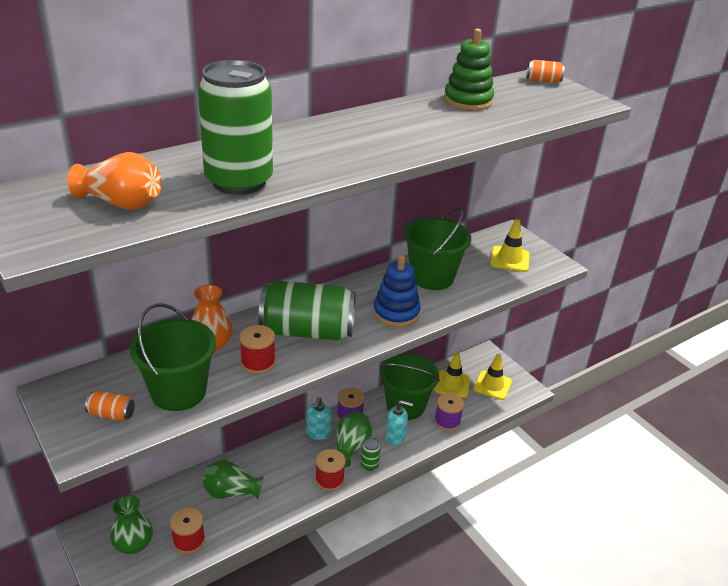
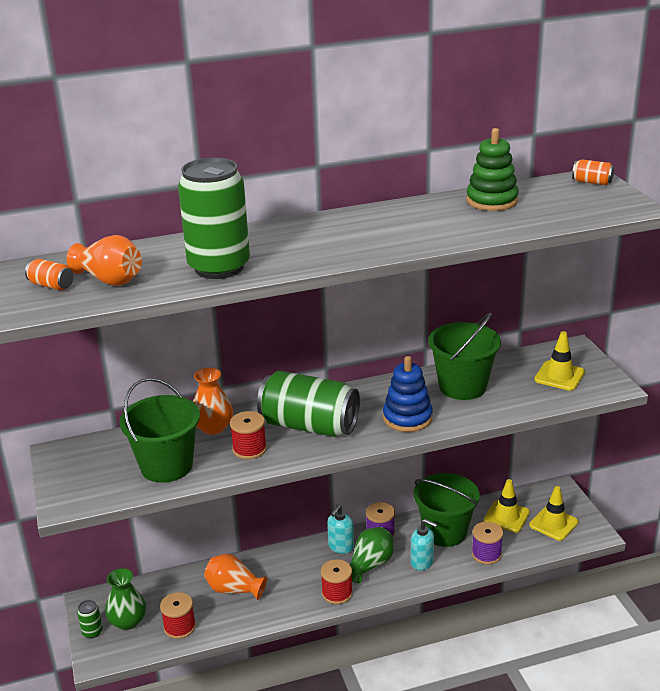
camera: 20 degrees right, 5 degrees down
orange can [85,391,135,421] -> orange can moved to [25,259,74,290]
green vase [203,460,264,499] -> orange vase [204,554,267,600]
green can [361,437,381,471] -> green can moved to [77,600,103,638]

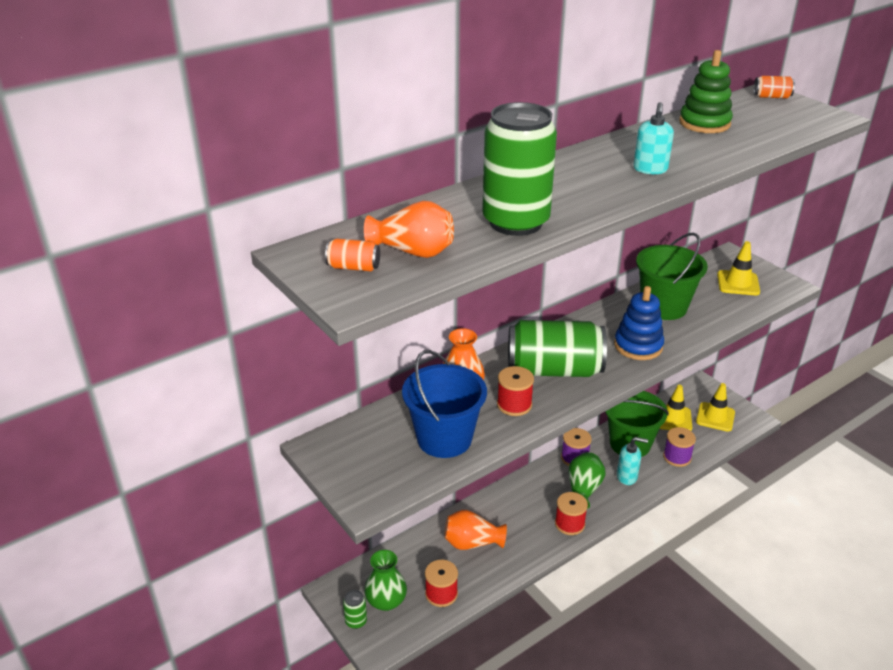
camera: 20 degrees left, 5 degrees up
green bucket [119,378,200,483] -> blue bucket [402,350,487,458]
turquoise soap dispenser [327,505,354,553] -> turquoise soap dispenser moved to [633,102,674,174]

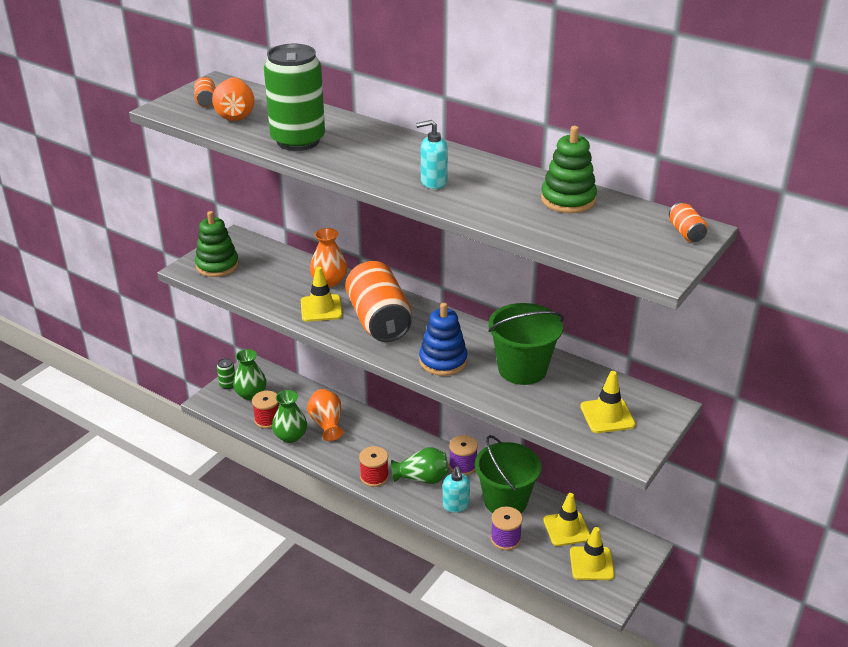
camera: 70 degrees right, 0 degrees up
blue bucket [402,350,487,458] -> none
red spool [497,366,534,416] -> yellow traffic cone [301,267,343,322]
green can [508,320,607,377] -> orange can [345,261,412,342]
none -> green stacking toy [195,211,239,277]
none -> green vase [272,390,307,443]

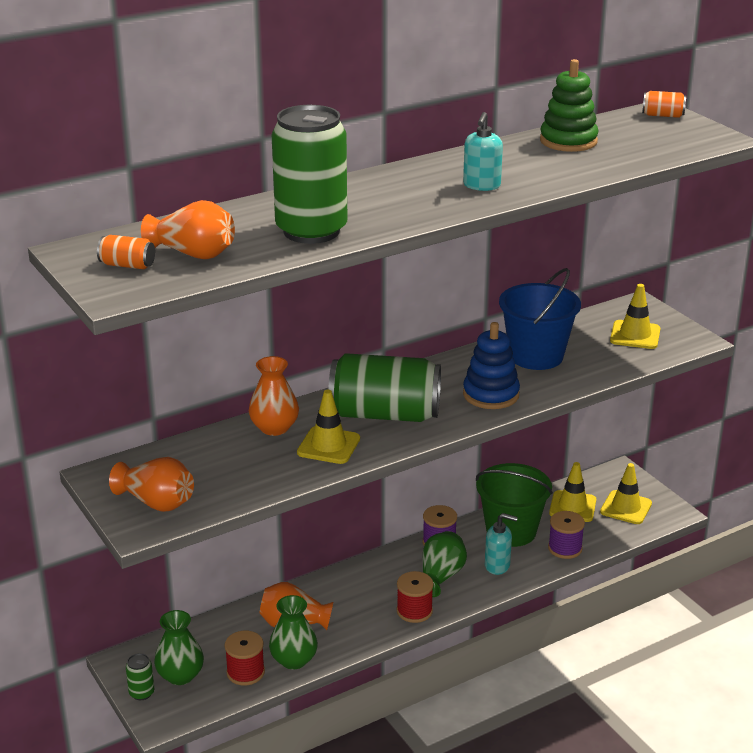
camera: 65 degrees left, 5 degrees down
green stacking toy [195,211,239,277] -> orange vase [109,457,194,512]
orange can [345,261,412,342] -> green can [328,353,441,422]
green bucket [488,303,564,385] -> blue bucket [499,268,581,370]

